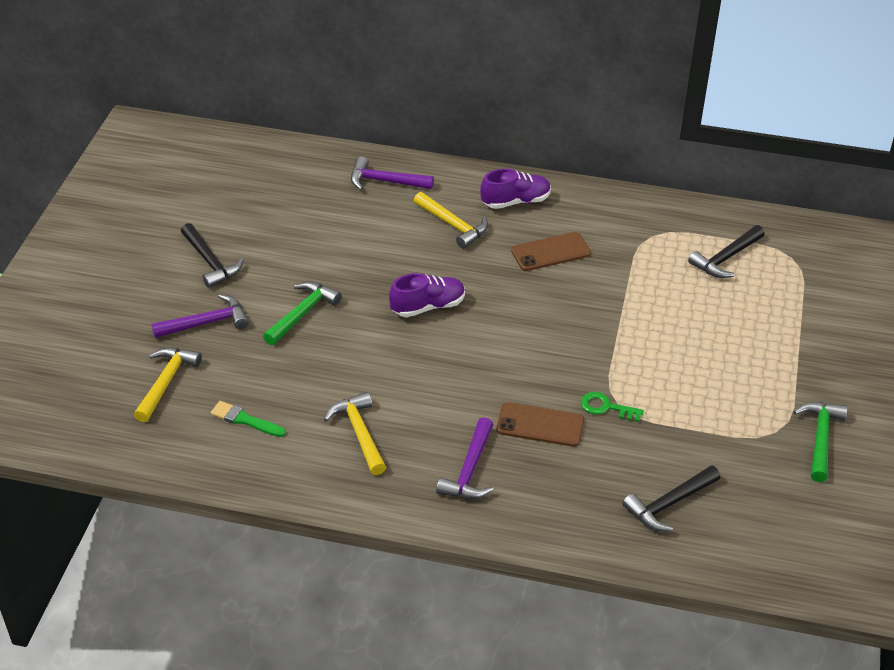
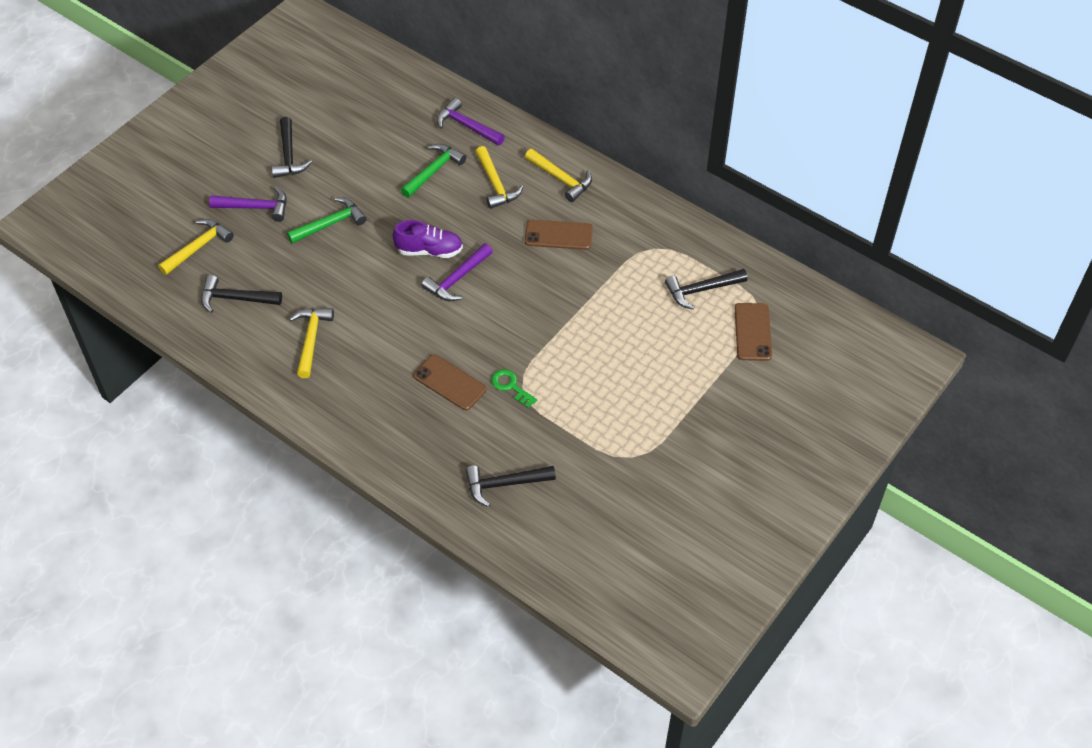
camera: 25 degrees right, 10 degrees up
green brush [211,401,286,437] -> black hammer [201,275,282,313]
purple hammer [436,417,493,499] -> purple hammer moved to [421,243,493,301]
purple shoe [480,169,551,209] -> yellow hammer [525,149,592,202]
green hammer [793,402,848,482] -> green hammer moved to [401,144,466,198]
none -> brown phone [735,303,772,361]

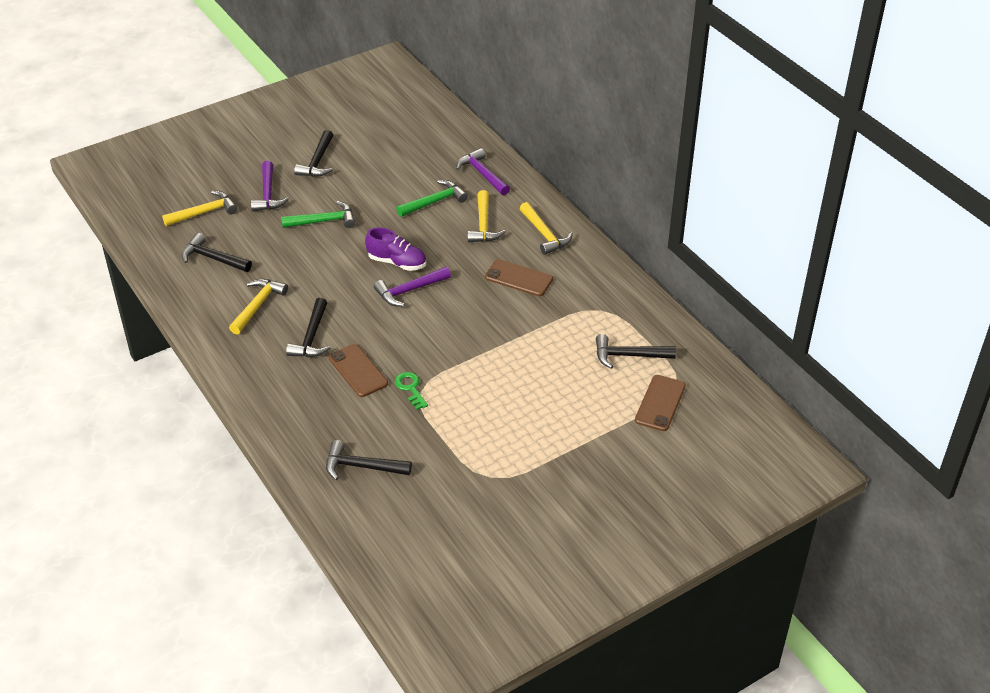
camera: 20 degrees right, 10 degrees down
purple hammer [209,187,287,222] -> purple hammer turned 60 degrees clockwise [251,161,289,211]
none -> black hammer [286,298,330,357]

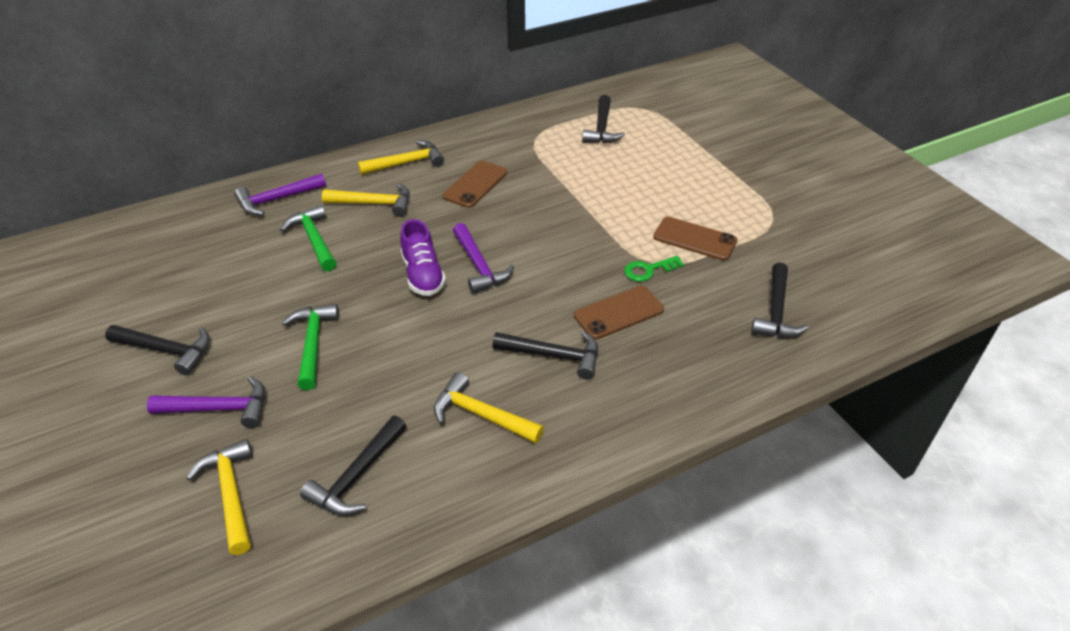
camera: 85 degrees left, 0 degrees up
purple shoe [365,227,426,271] -> purple shoe turned 135 degrees clockwise [400,219,446,296]
brown phone [635,375,686,431] -> brown phone moved to [653,217,737,261]

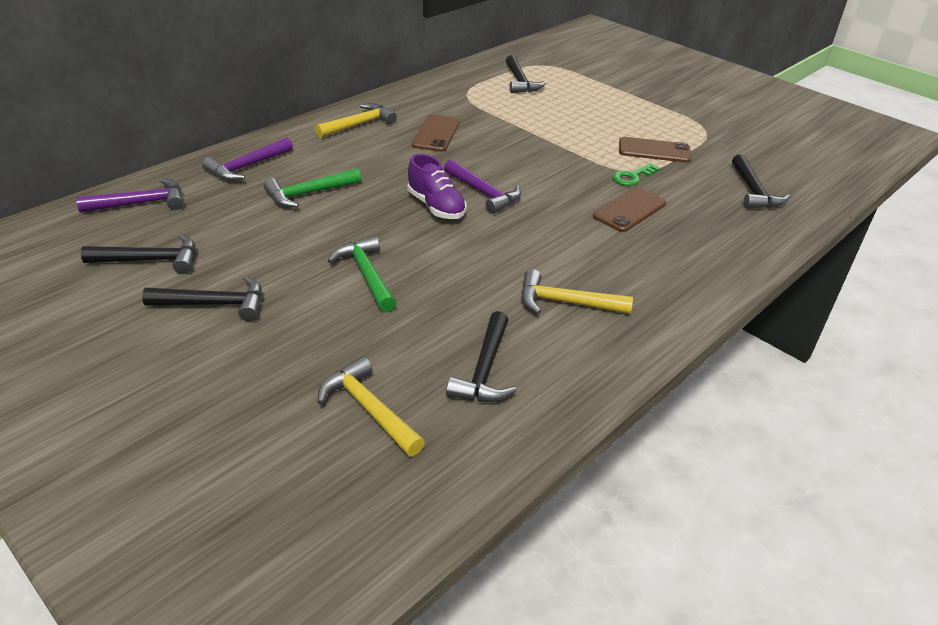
camera: 20 degrees left, 5 degrees down
purple hammer [147,376,265,428] -> purple hammer moved to [76,178,184,213]
green hammer [280,205,336,271] -> green hammer turned 75 degrees counterclockwise [264,168,361,207]
yellow hammer [322,183,410,217] -> none
black hammer [492,331,598,380] -> black hammer moved to [81,234,195,274]

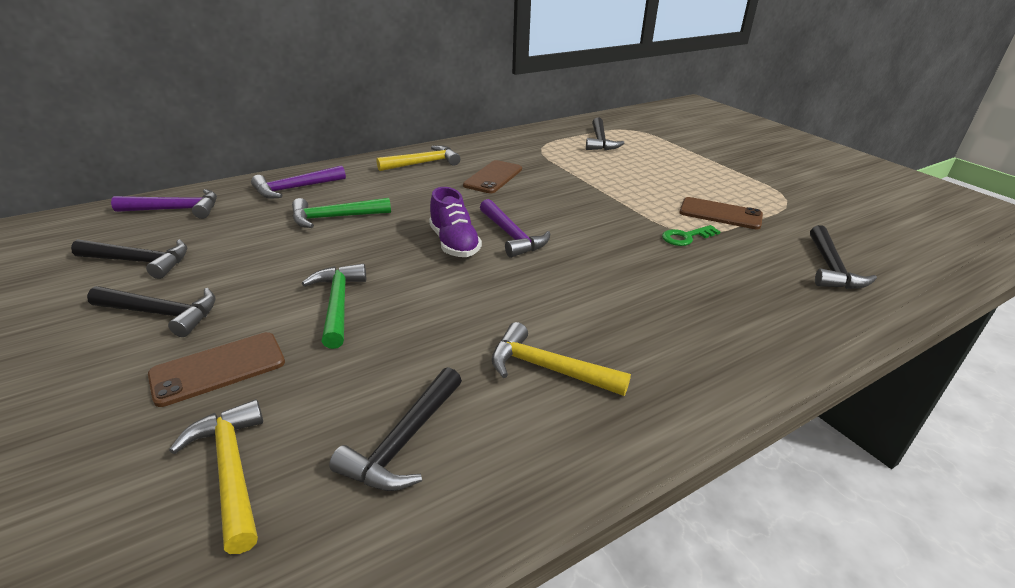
camera: 15 degrees right, 5 degrees down
brown phone [593,187,666,232] -> brown phone moved to [148,332,285,407]

